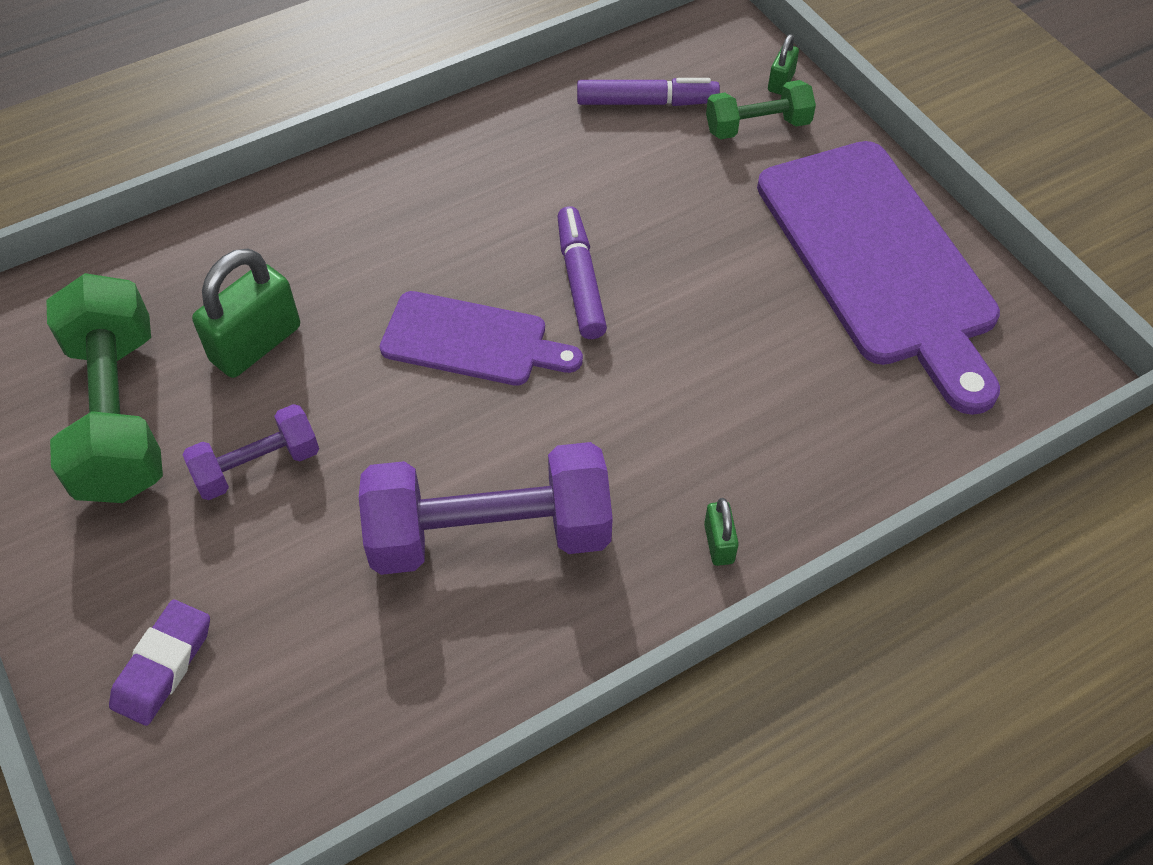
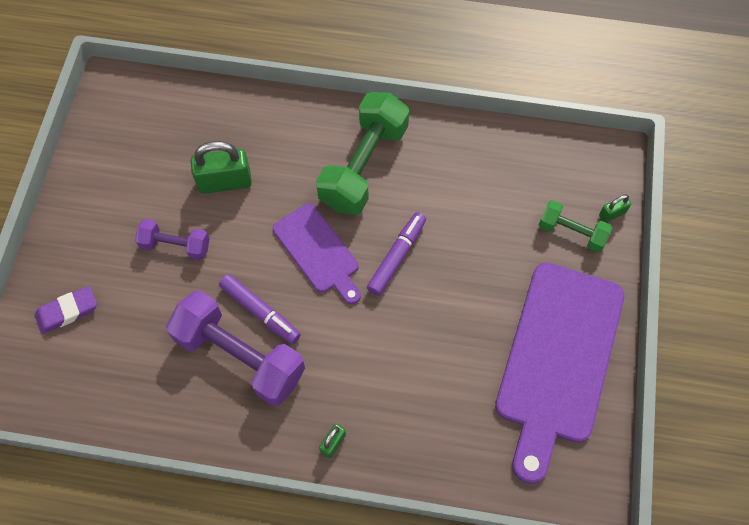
camera: 40 degrees right, 10 degrees up
green dumbbell [46,273,163,503] -> green dumbbell moved to [316,92,409,215]
purple marker [577,78,720,106] -> purple marker moved to [219,274,301,344]

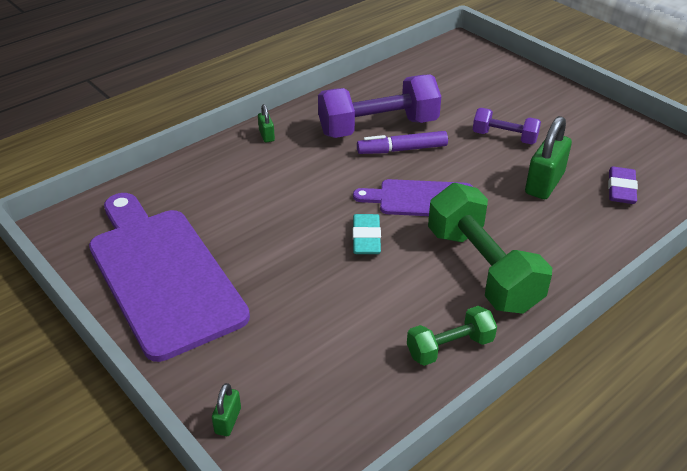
camera: 130 degrees right, 25 degrees down
purple eraser [35,286,97,334] -> purple eraser moved to [608,166,638,204]
purple dumbbell [135,219,209,260] -> purple dumbbell turned 60 degrees clockwise [473,108,541,144]
purple marker [367,212,426,296] -> turquoise eraser [353,214,381,254]
green dumbbell [539,200,612,253] -> green dumbbell moved to [407,306,497,366]

